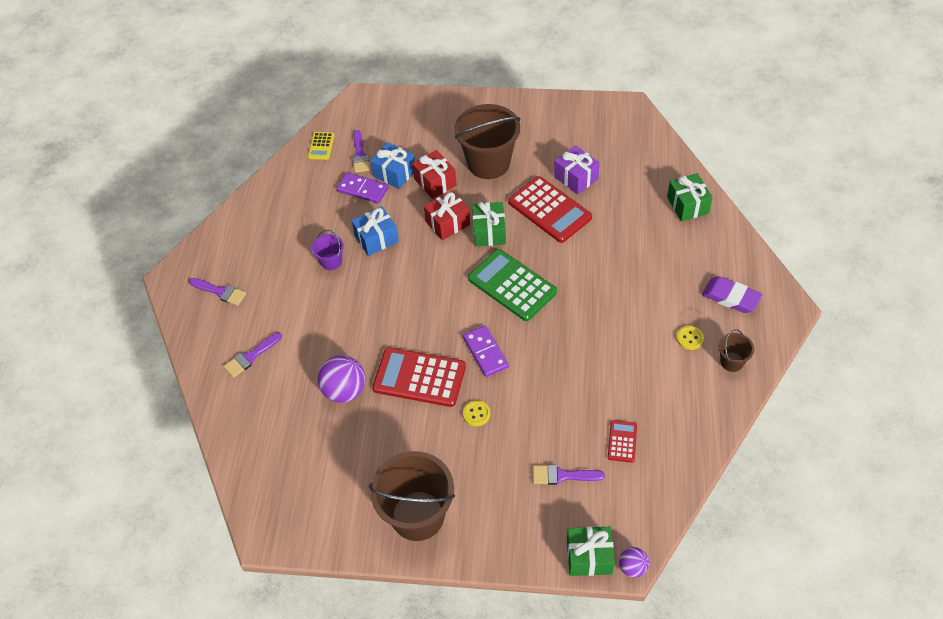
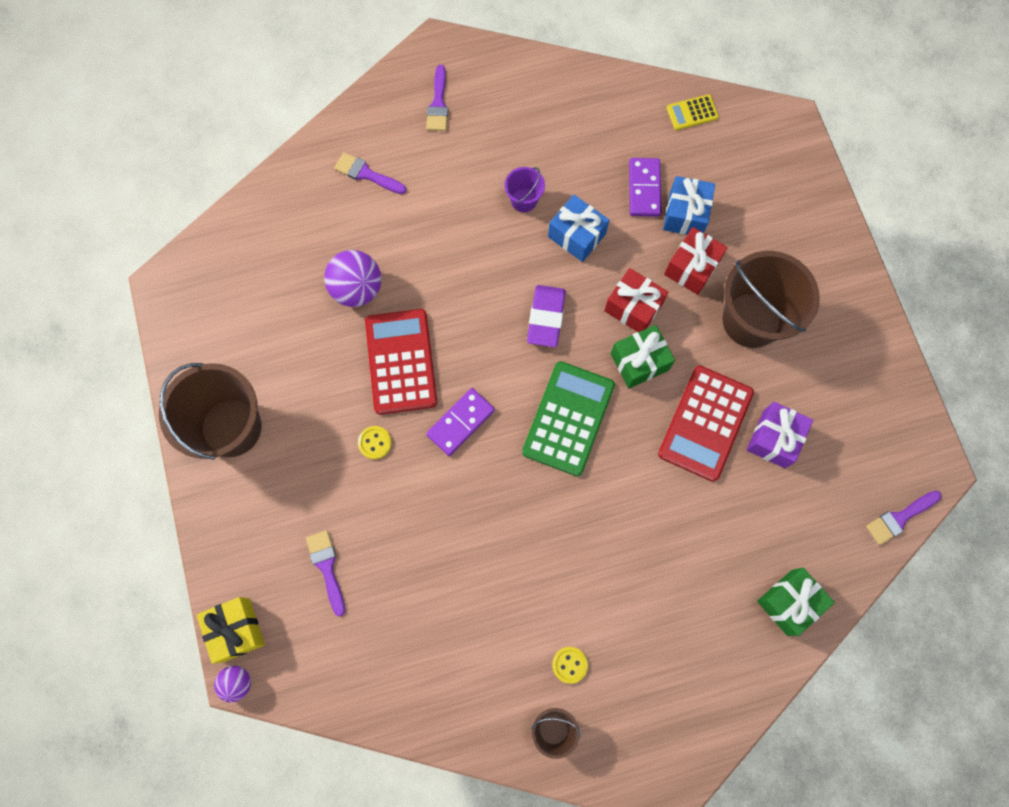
camera: 65 degrees right, 20 degrees up
purple brush [352,130,370,173] -> purple brush moved to [866,491,942,545]
green gift [567,527,615,576] -> yellow gift [196,597,265,664]
red calculator [608,420,637,463] -> none
purple eraser [702,276,762,313] -> purple eraser moved to [527,285,566,347]

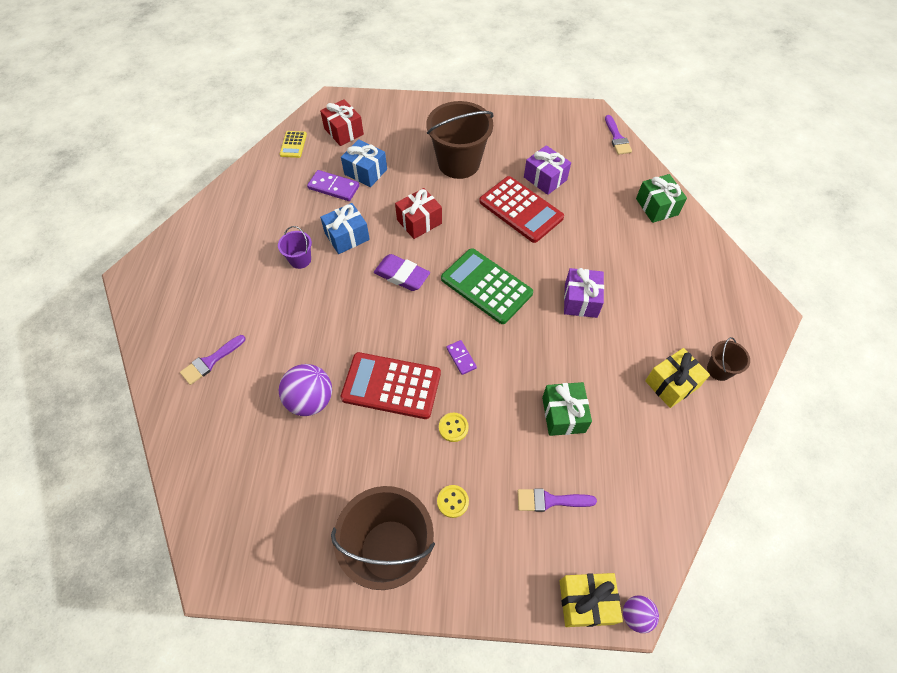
camera: 70 degrees left, 15 degrees down
purple brush [426,65,448,131] -> none
purple domino [426,388,495,456] -> purple domino [446,340,477,375], size x0.62
yellow button [552,647,588,684] -> yellow button moved to [437,485,469,518]
green gift [611,325,675,388] -> green gift moved to [542,382,592,436]
red gift [664,227,728,295] -> red gift moved to [320,99,364,146]
none -> purple gift [564,268,604,318]
none -> yellow gift [645,348,710,408]

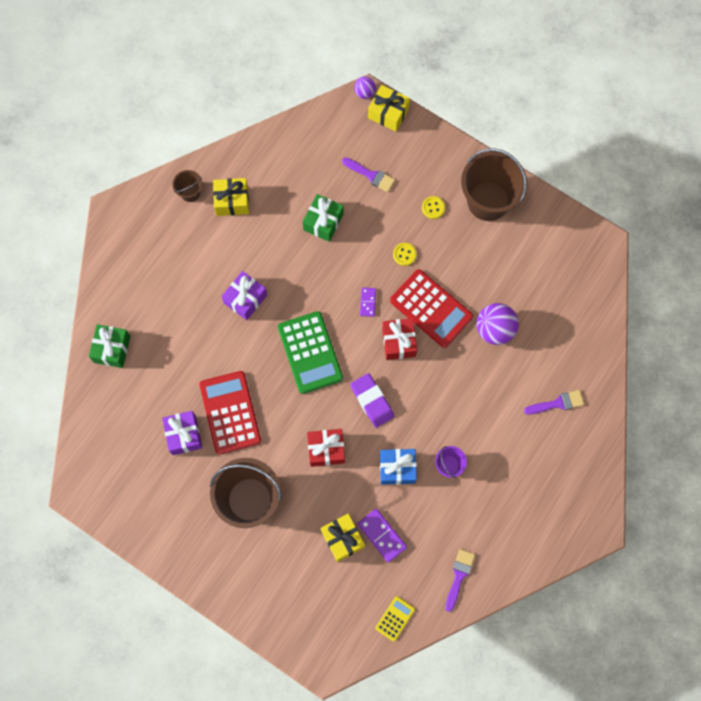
camera: 150 degrees left, 15 degrees up
red gift [320,99,364,146] -> red gift moved to [382,318,417,360]
blue gift [341,139,387,187] -> yellow gift [321,514,365,562]
purple brush [605,115,632,155] -> purple brush moved to [445,549,475,612]

